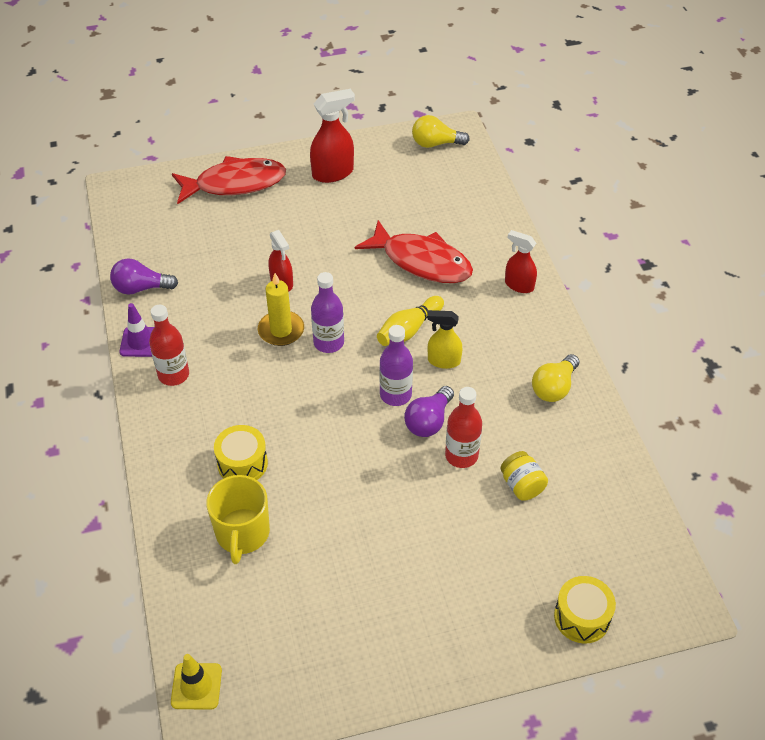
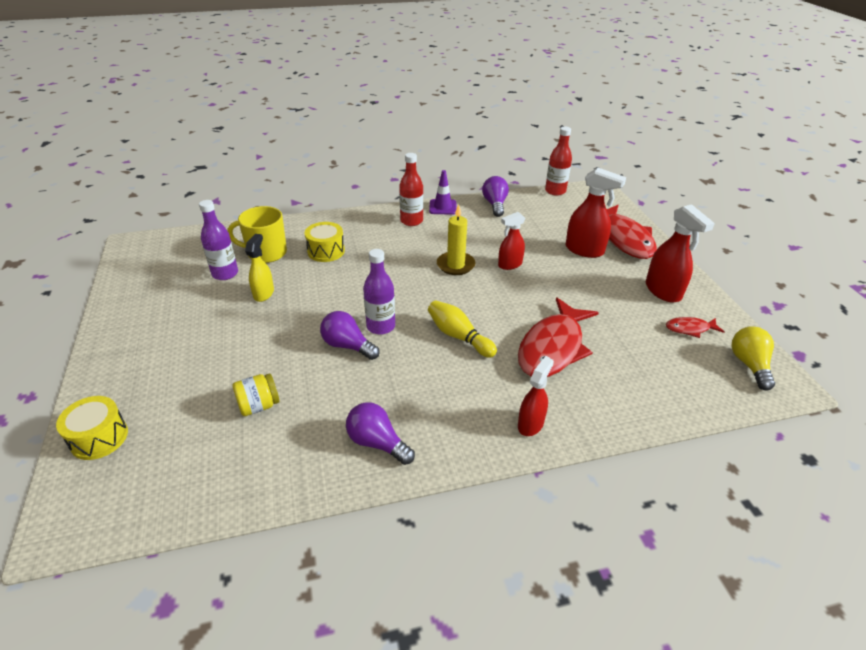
camera: 90 degrees right, 10 degrees down
yellow traffic cone [171,654,222,710] -> none
purple bottle [311,272,344,353] -> purple bottle moved to [199,200,238,280]
yellow spray bottle [427,310,462,369] -> yellow spray bottle moved to [245,234,274,302]
red bottle [445,387,482,468] -> red bottle moved to [545,127,572,196]
yellow light bulb [532,354,579,402] -> purple light bulb [346,402,415,465]
none -> red spray bottle [565,168,626,258]
none -> red fish [666,317,724,338]

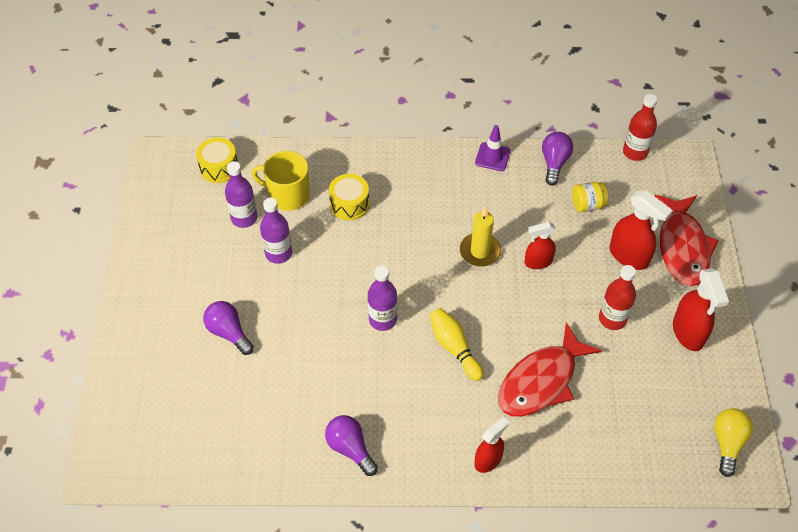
camera: 15 degrees right, 15 degrees up
yellow drum [56,396,128,460] -> yellow drum moved to [196,138,238,183]
yellow jar [232,373,280,416] -> yellow jar moved to [572,182,609,212]
yellow spray bottle [245,234,274,302] -> purple bottle [260,198,292,264]
purple light bulb [320,311,380,360] -> purple light bulb moved to [203,301,254,355]
red bottle [399,153,423,226] -> red bottle moved to [599,265,636,330]
red fish [666,317,724,338] -> none

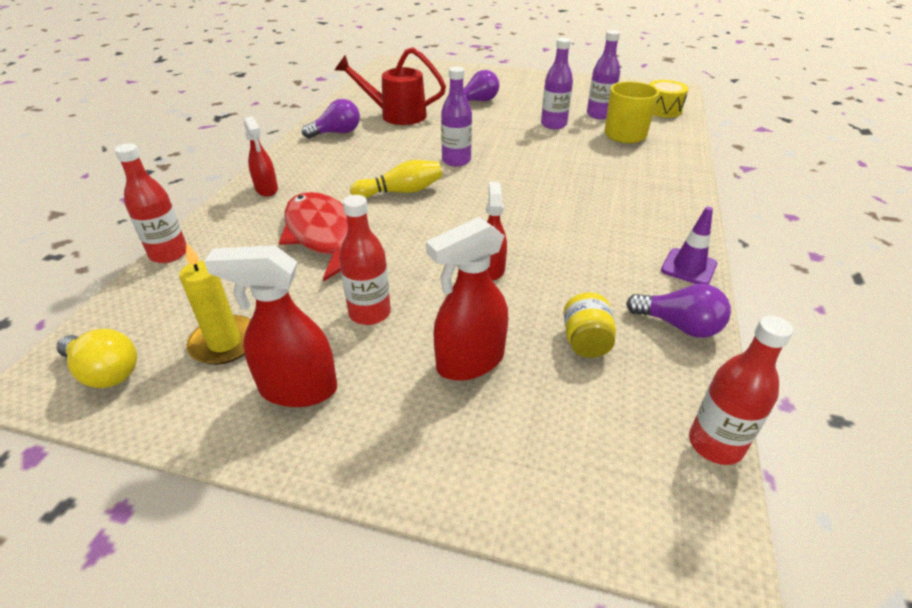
camera: 105 degrees right, 15 degrees down
yellow drum [329,174,369,221] -> none
yellow candle [460,207,501,267] -> yellow candle moved to [179,242,251,365]
red fish [655,195,719,286] -> none
none -> red bottle [114,143,186,263]
none -> red watering can [335,47,446,125]

